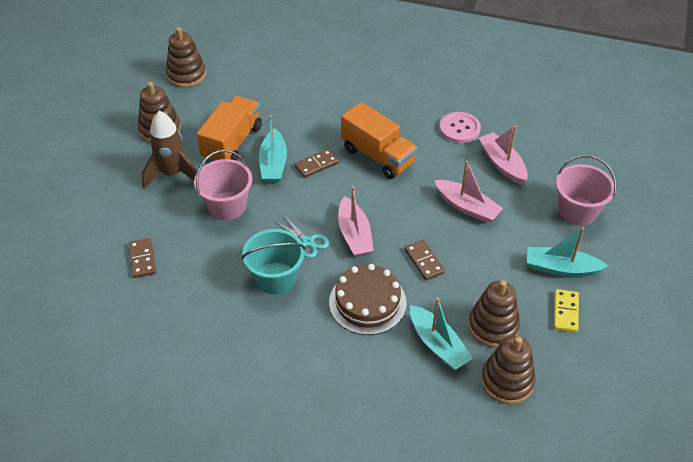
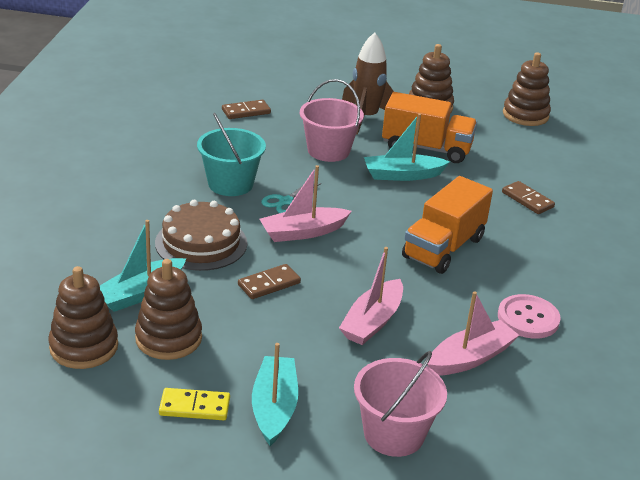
camera: 80 degrees right, 15 degrees down
brown domino [295,149,339,178] -> brown domino moved to [502,181,555,214]

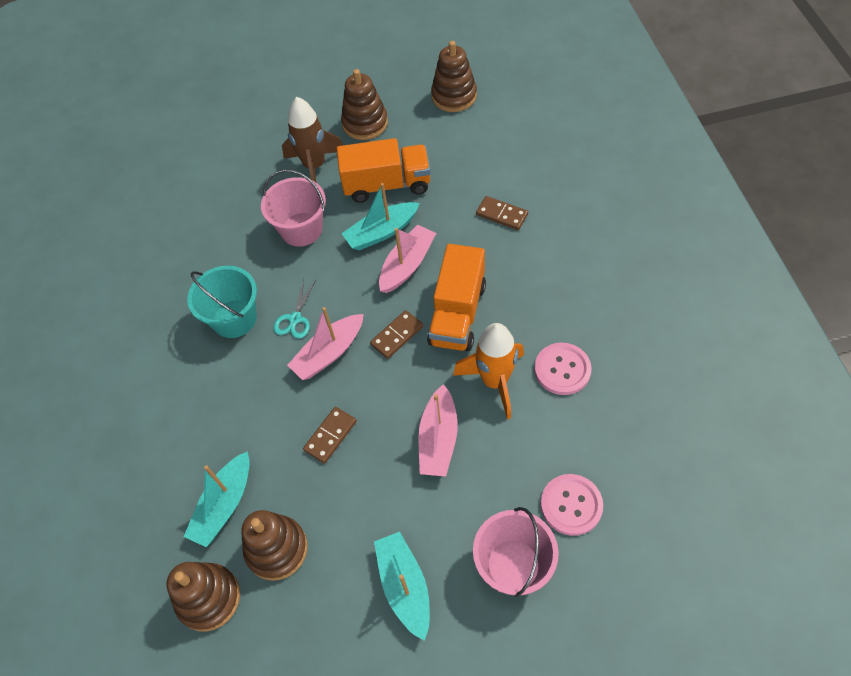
camera: 15 degrees left, 25 degrees up
brown cake [155,200,247,271] -> none
yellow domino [159,388,230,420] -> none
brown domino [222,100,271,119] -> brown domino moved to [370,310,423,359]
pink boat [427,291,519,375] -> pink boat moved to [379,225,436,293]
none -> orange rocket [453,323,524,419]
none -> pink button [541,474,603,536]

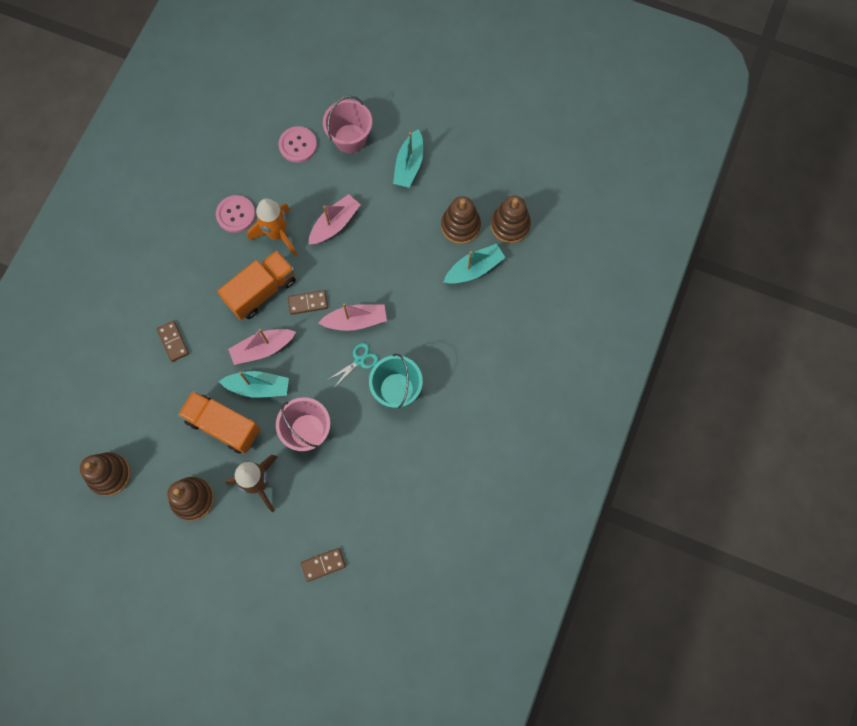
camera: 150 degrees left, 15 degrees up
brown domino [303,407,357,464] -> brown domino moved to [301,548,346,582]

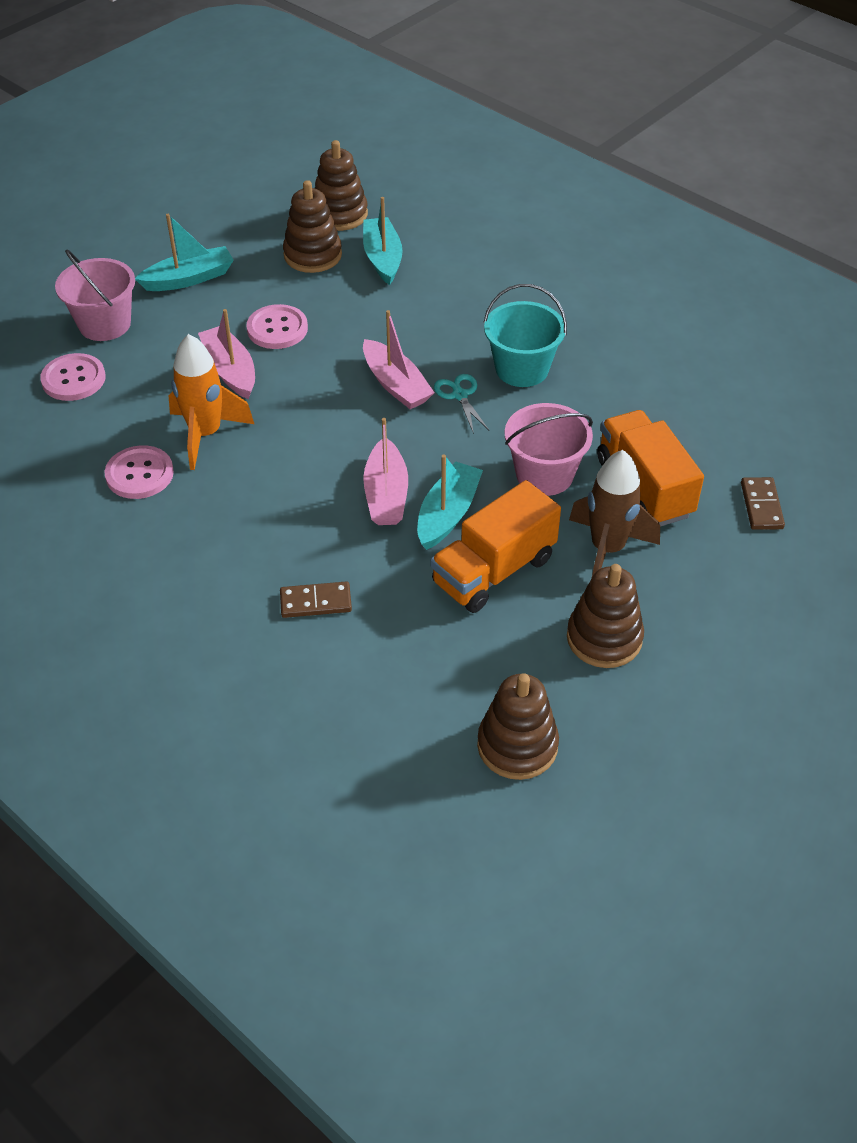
camera: 70 degrees left, 25 degrees down
orange truck [217,250,296,320] -> orange truck moved to [597,410,704,527]
brown domino [288,290,328,315] -> none
pink boat [318,303,387,331] -> pink boat turned 135 degrees clockwise [363,310,435,409]
turquoise boat [393,129,423,188] -> turquoise boat turned 60 degrees counterclockwise [135,214,234,291]
none -> pink button [246,304,308,349]

